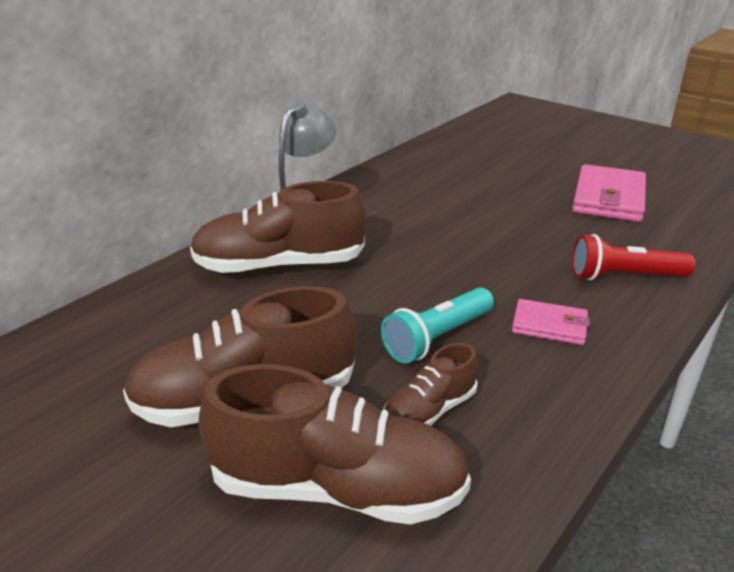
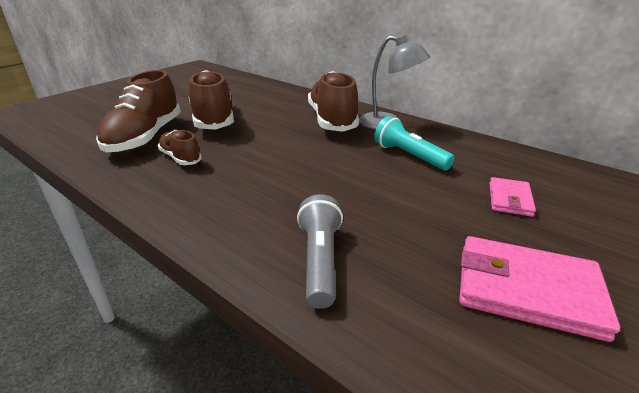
camera: 90 degrees right, 0 degrees up
turquoise flashlight [381,288,494,363] -> turquoise flashlight moved to [374,116,455,170]
pink wallet [512,299,590,345] -> pink wallet moved to [490,177,536,217]
red flashlight [572,234,695,281] -> grey flashlight [297,194,343,309]

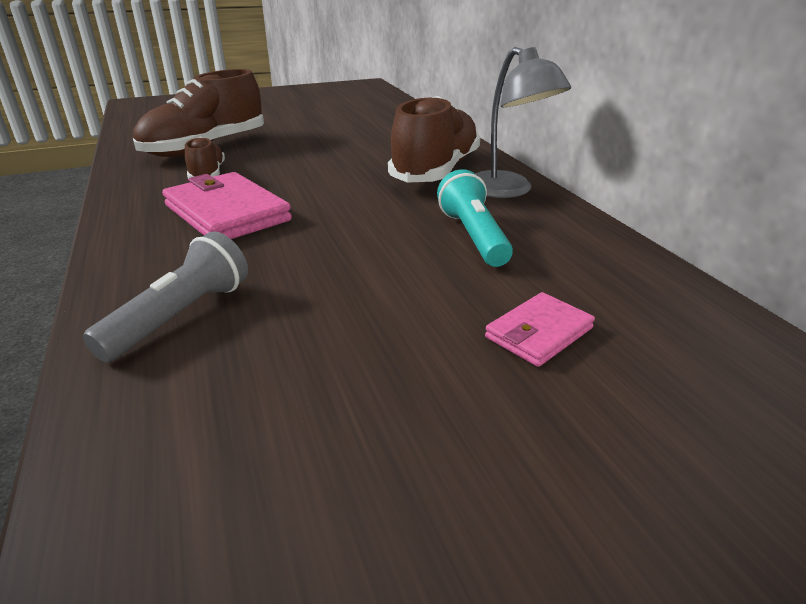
camera: 30 degrees right, 0 degrees up
brown shoe [189,70,234,130] -> none
pink wallet [459,236,620,342] -> pink wallet moved to [162,172,292,239]

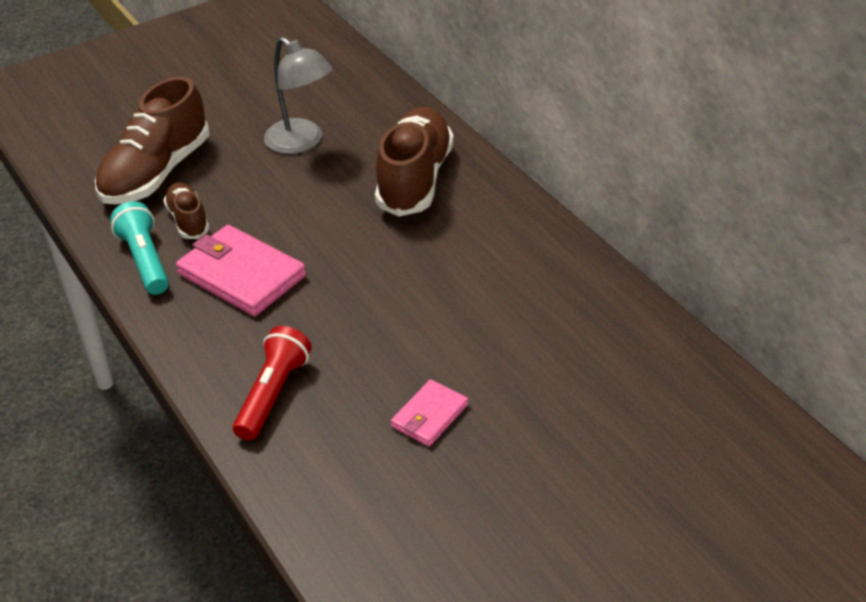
camera: 10 degrees left, 10 degrees up
grey flashlight [83,231,248,362] -> red flashlight [233,326,311,441]
turquoise flashlight [437,169,513,267] -> turquoise flashlight moved to [110,201,169,295]
grey lamp [475,47,571,198] -> grey lamp moved to [264,37,333,154]
pink wallet [485,292,595,367] -> pink wallet moved to [391,379,468,447]

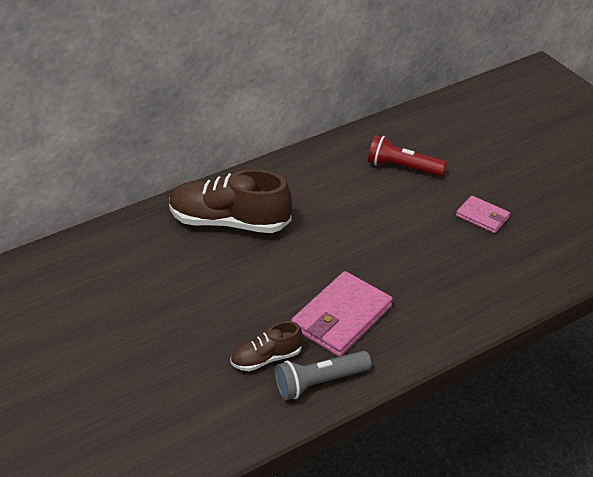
camera: 90 degrees left, 0 degrees up
brown shoe [95,77,209,204] -> none
turquoise flashlight [110,201,169,295] -> grey flashlight [275,351,372,400]
red flashlight [233,326,311,441] -> red flashlight moved to [368,135,447,177]
grey lamp [264,37,333,154] -> none

